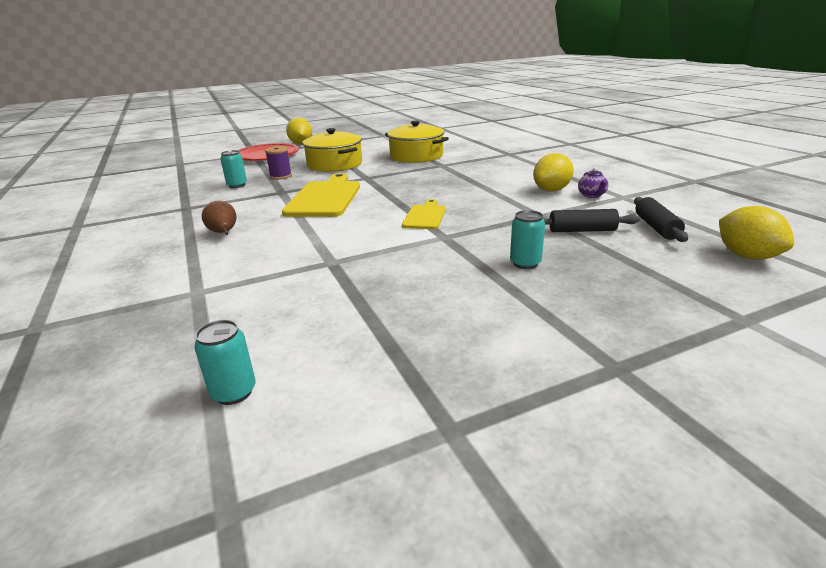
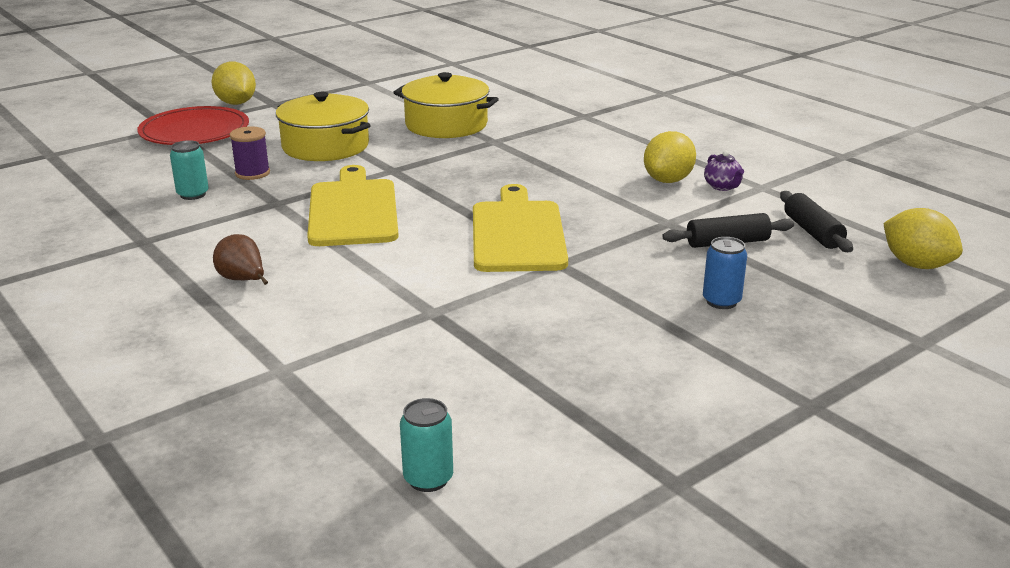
camera: 15 degrees left, 0 degrees up
yellow cutting board [402,199,446,229] -> yellow cutting board [473,184,568,272], size x1.82
turquoise can [510,210,545,269] -> none
none -> blue can [703,237,747,309]

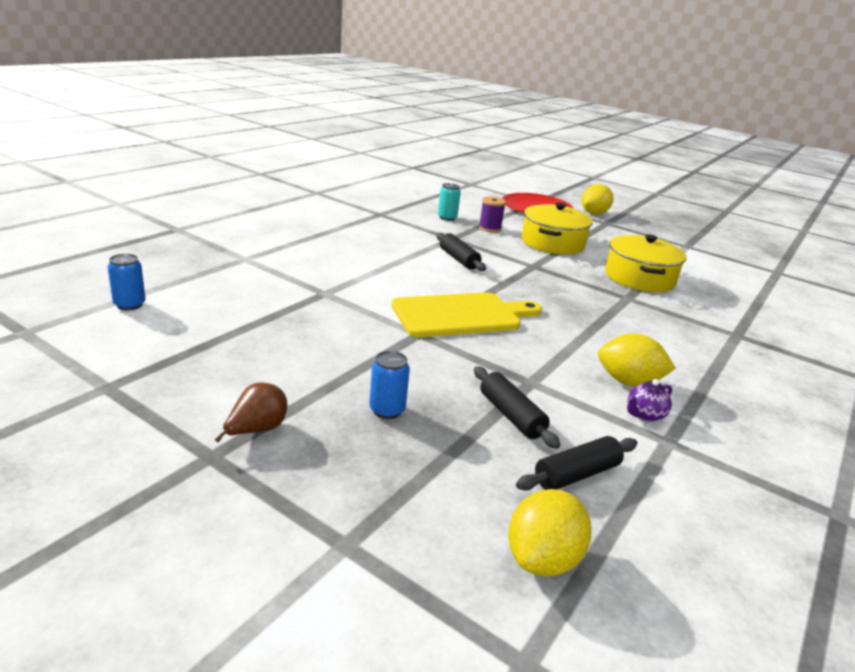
camera: 70 degrees right, 0 degrees up
brown pear [213,234,268,285] -> brown pear moved to [215,382,287,443]
yellow cutting board [307,165,399,246] -> black rolling pin [436,233,486,271]
turquoise can [400,398,453,492] -> blue can [108,253,146,310]

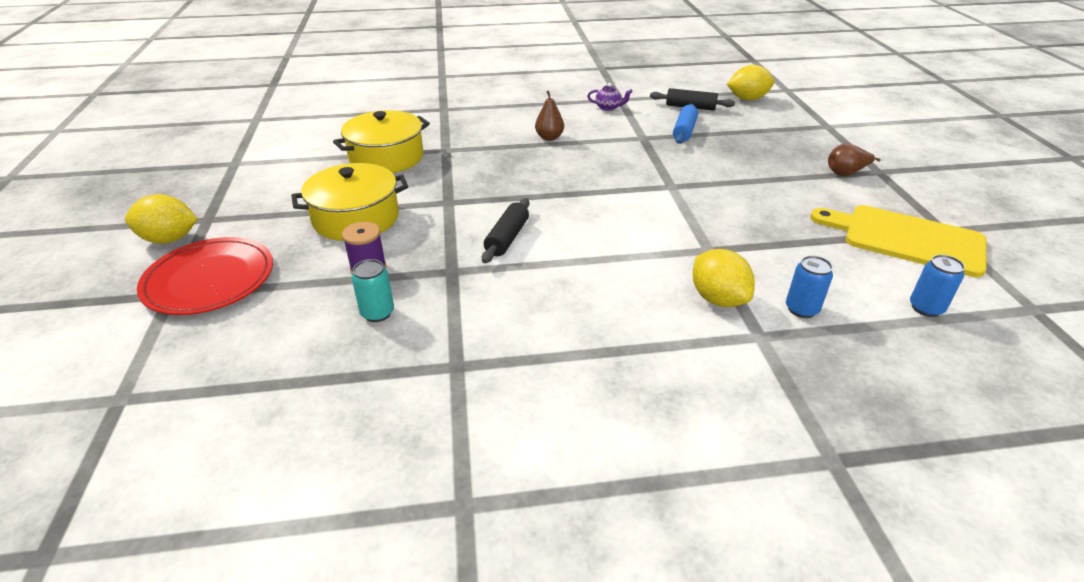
camera: 130 degrees left, 10 degrees up
blue can [369,351,410,419] -> blue can moved to [786,256,833,318]
yellow cutting board [392,292,542,337] -> yellow cutting board moved to [810,205,987,277]
black rolling pin [474,366,560,449] -> blue rolling pin [673,104,698,144]
yellow lemon [598,334,676,387] -> yellow lemon moved to [692,249,755,307]
none -> brown pear [535,90,564,141]

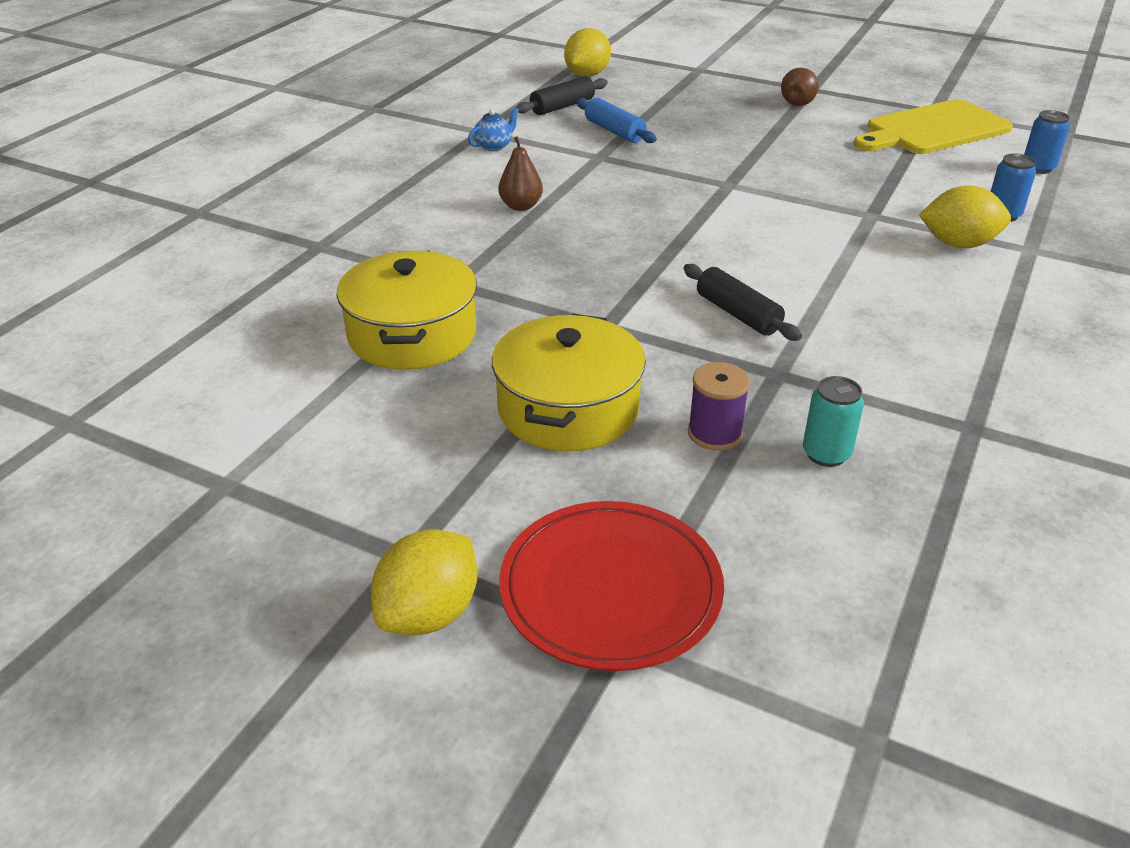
camera: 55 degrees left, 0 degrees up
purple teapot [587,83,633,111] -> blue teapot [468,107,519,151]

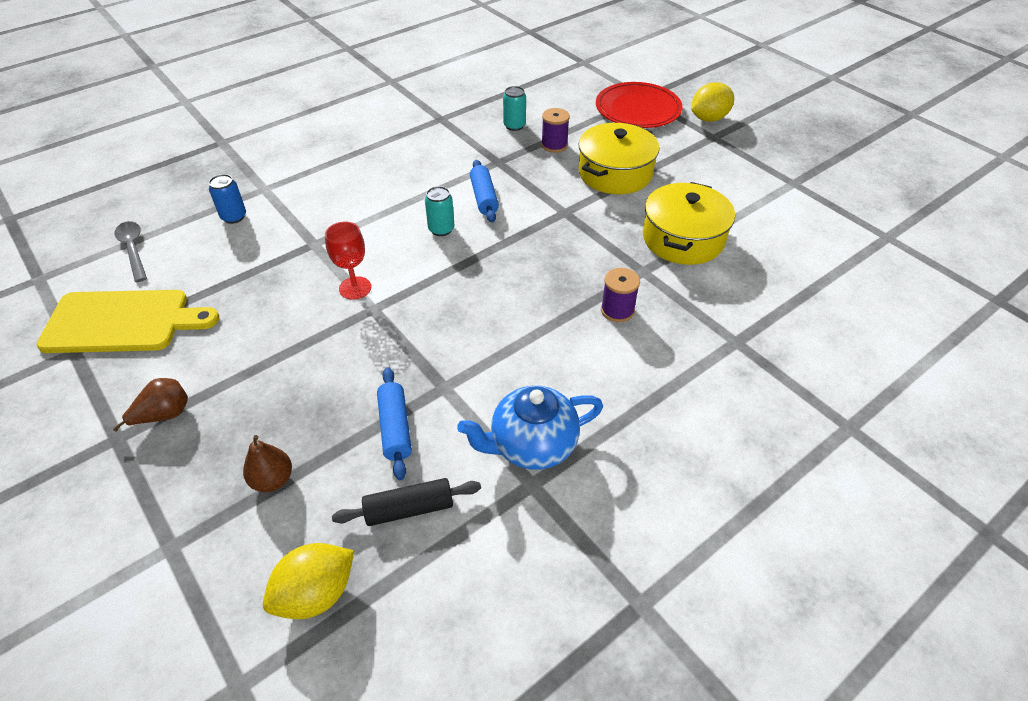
camera: 155 degrees left, 10 degrees up
blue teapot [468,107,519,151] -> blue teapot [457,386,603,470], size x2.01
brown pear [498,136,543,211] -> brown pear moved to [243,435,292,492]
black rolling pin [683,264,802,341] -> blue rolling pin [470,160,499,223]
yellow lemon [919,186,1011,248] -> none
blue can [1024,110,1070,174] -> grey spoon [115,221,147,282]
none -> red goblet [325,222,371,300]
none -> turquoise can [425,186,455,236]
none -> purple spool [601,268,640,322]

